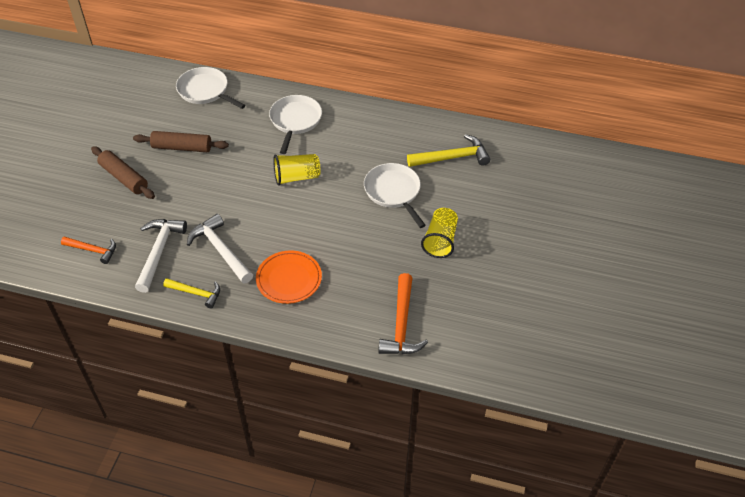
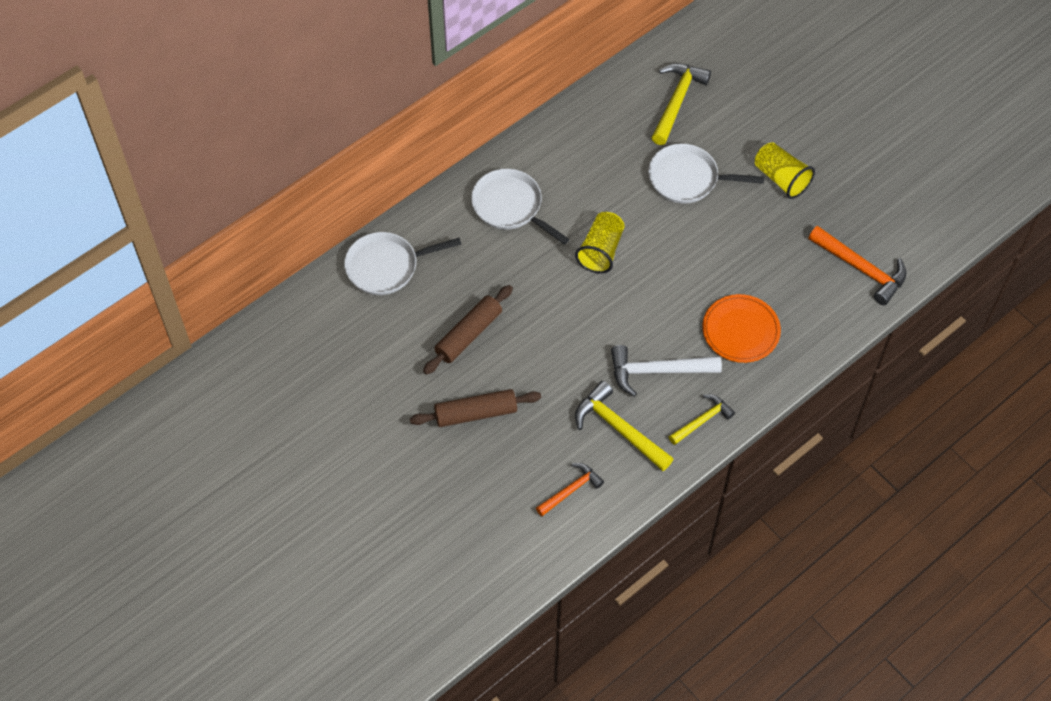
camera: 55 degrees left, 10 degrees up
white hammer [135,219,187,293] -> yellow hammer [575,381,673,471]

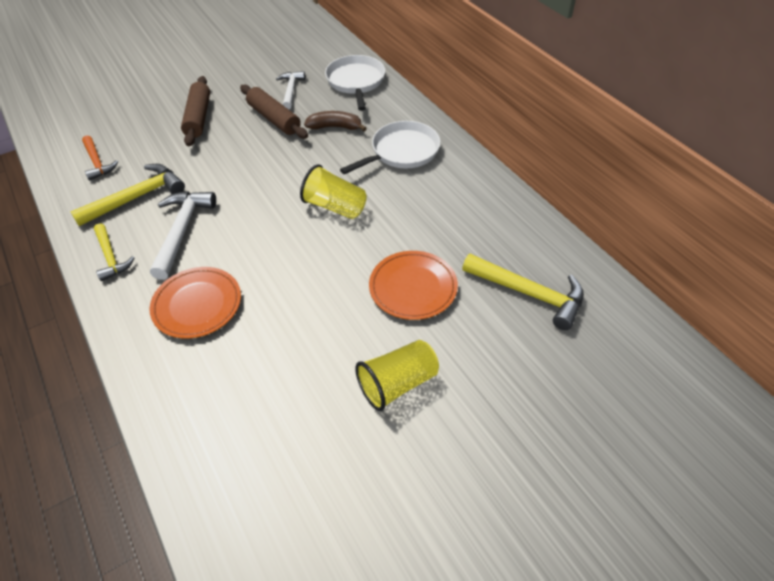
camera: 100 degrees right, 10 degrees down
white pan [648,143,764,204] -> orange plate [369,251,458,320]
orange hammer [809,226,907,305] -> none
none -> white hammer [276,71,305,109]
none -> brown banana [304,111,367,131]

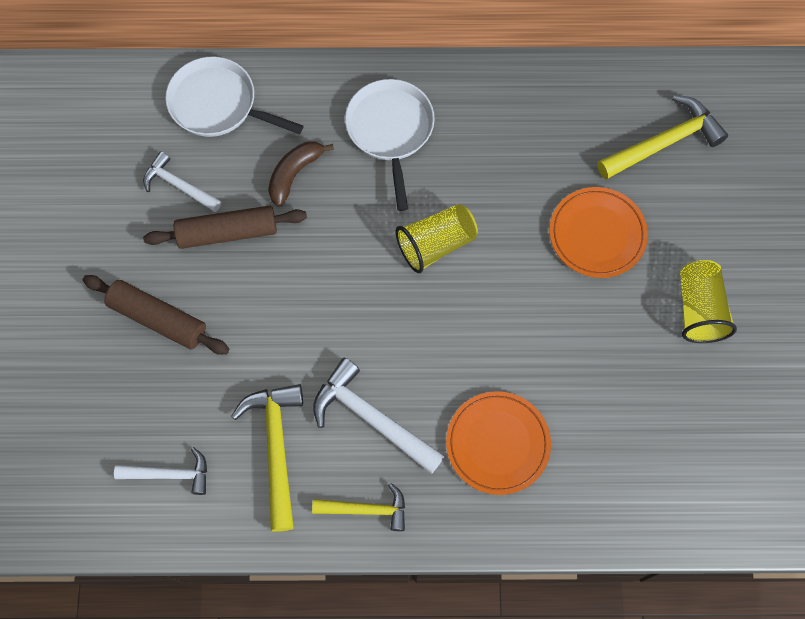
camera: 60 degrees left, 20 degrees up
orange hammer [82,136,118,181] -> white hammer [114,447,207,495]

